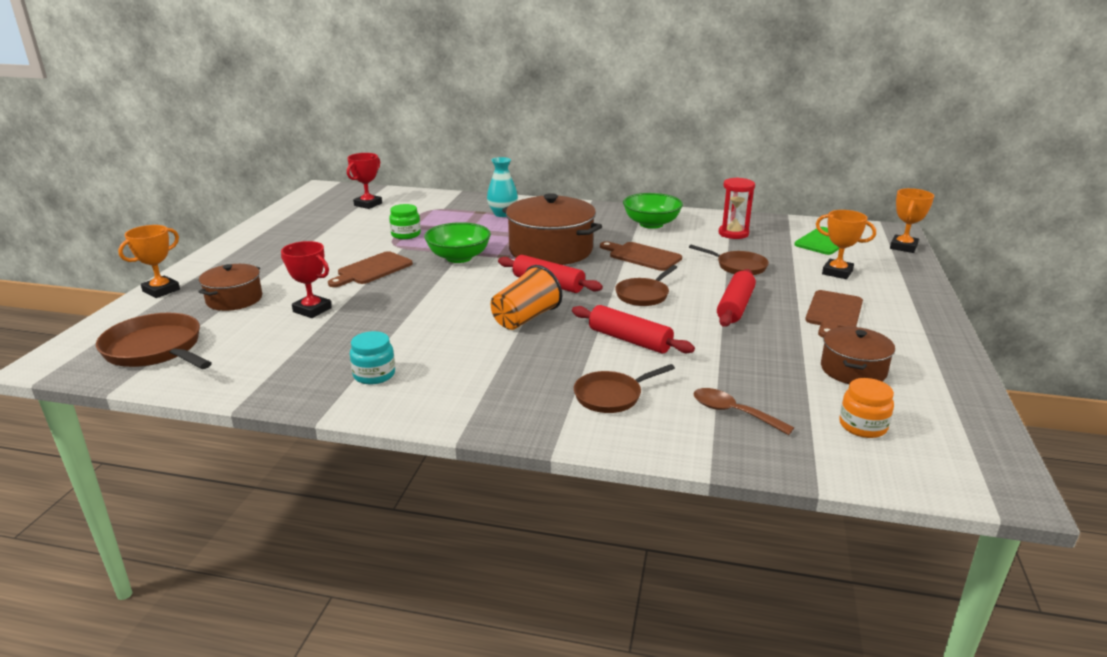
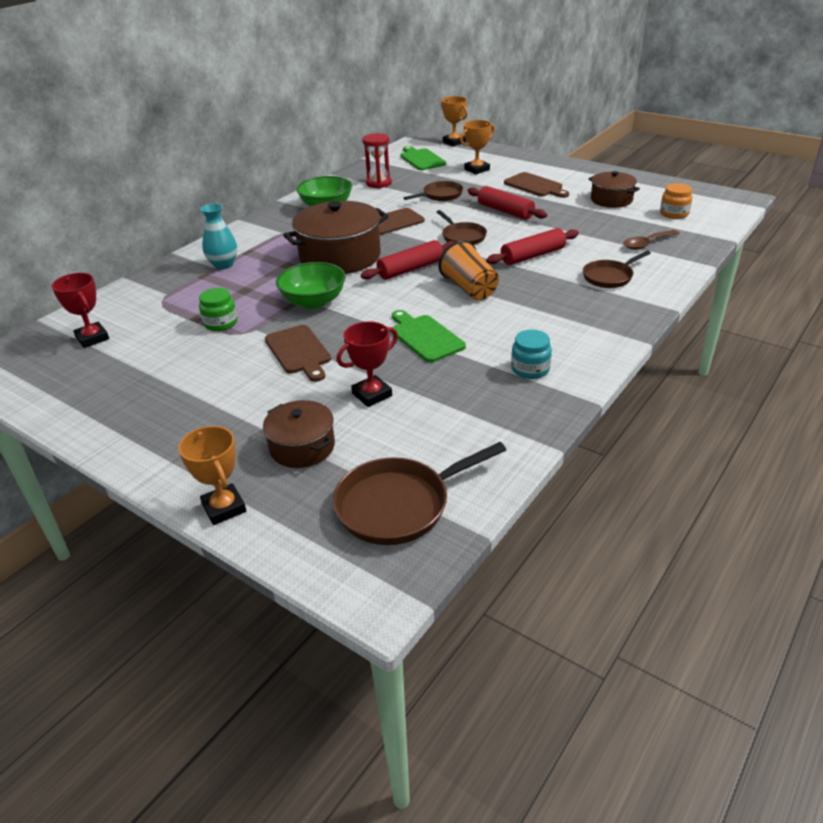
camera: 65 degrees left, 10 degrees up
brown pan [574,364,675,413] -> brown pan turned 60 degrees clockwise [583,250,651,288]
none -> green cutting board [391,310,466,362]

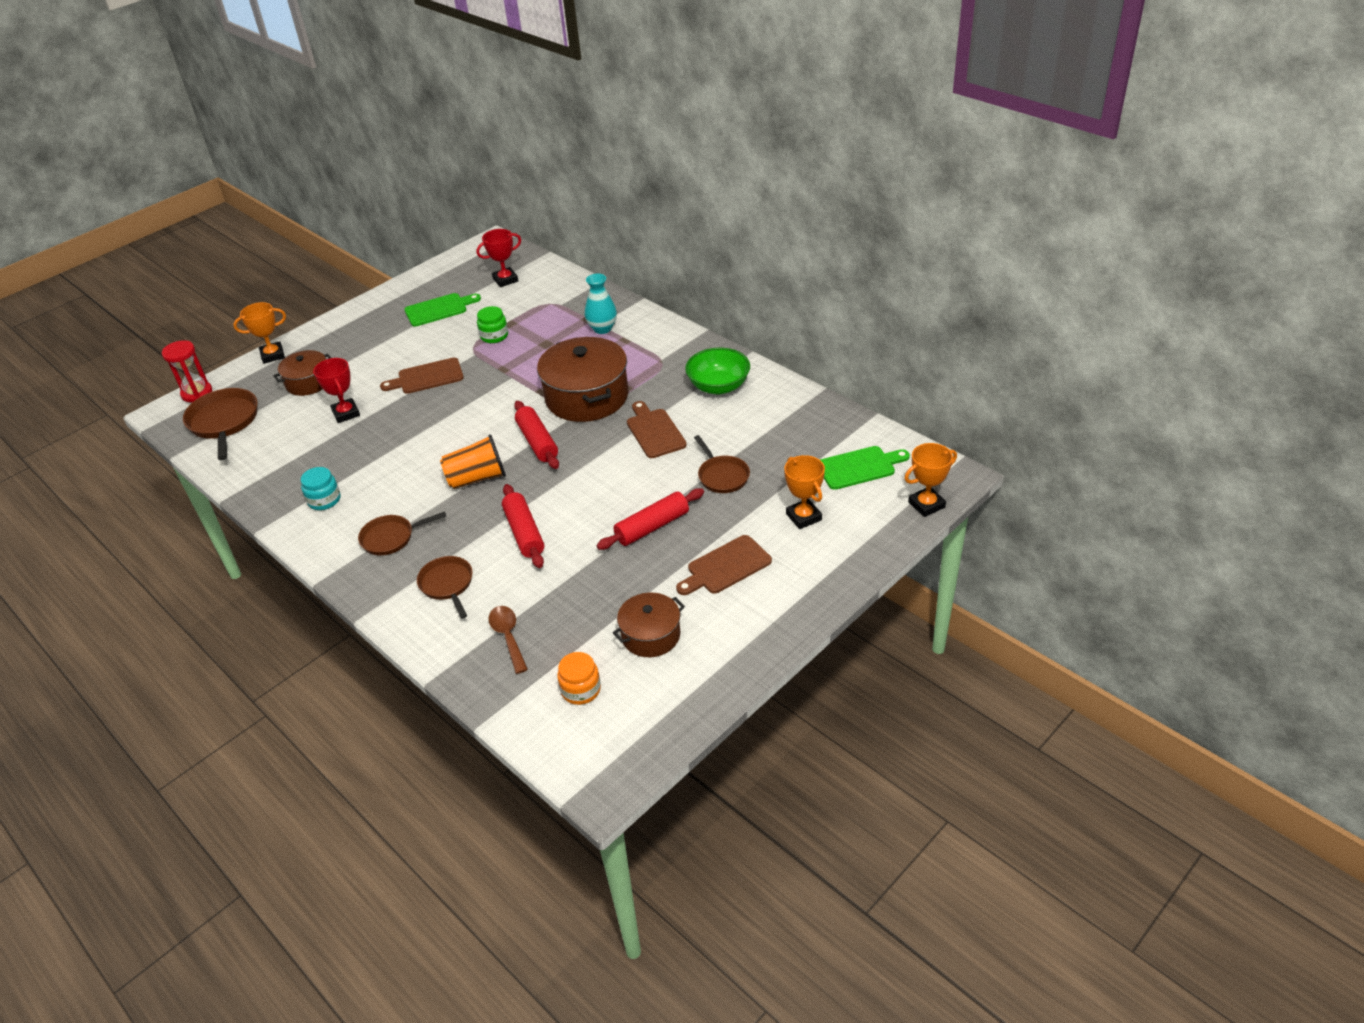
camera: 100 degrees right, 5 degrees up
green bowl [276,262,346,309] -> none
red hourglass [362,133,392,188] -> red hourglass moved to [162,340,212,403]
green cutting board [391,310,466,362] -> green cutting board moved to [404,293,481,326]
brown pan [437,210,487,245] -> brown pan moved to [358,512,446,555]

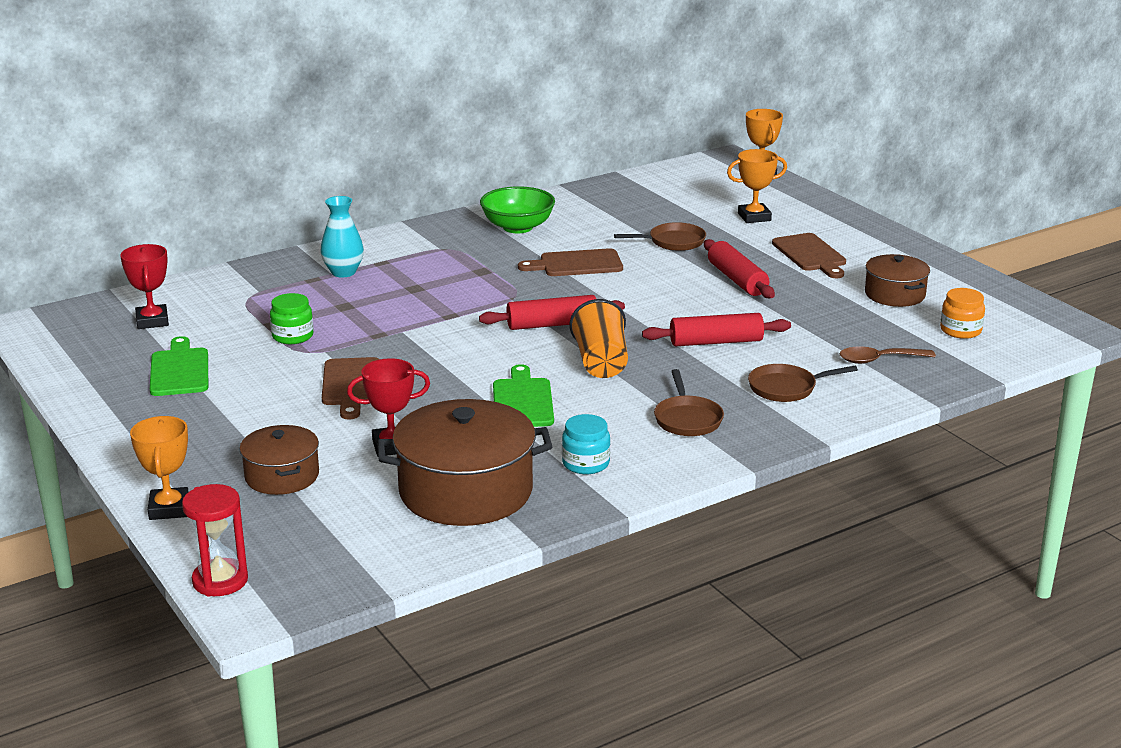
camera: 80 degrees left, 15 degrees down
brown pan [183,388,258,460] -> none
brown pot [537,337,629,422] -> brown pot moved to [377,399,552,526]
green cutting board [820,446,910,490] -> green cutting board moved to [493,364,554,427]

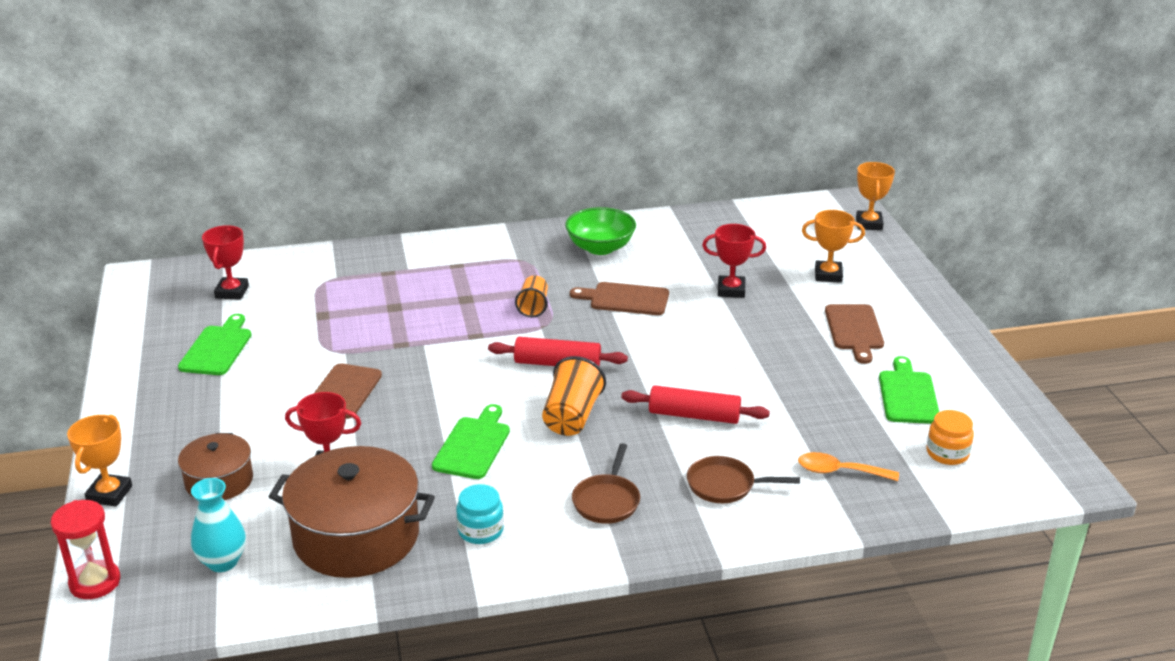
camera: 20 degrees right, 5 degrees up
green jar [270,293,313,344] -> none
turquoise vase [321,196,364,277] -> turquoise vase moved to [191,478,246,572]
brown pan [614,222,706,251] -> red trophy [702,224,766,298]
red rolling pin [704,239,775,298] -> none
brown spoon [840,347,936,364] -> orange spoon [798,452,899,481]
brown pot [865,254,930,307] -> green cutting board [879,356,939,424]
none -> orange cup [515,275,548,317]

